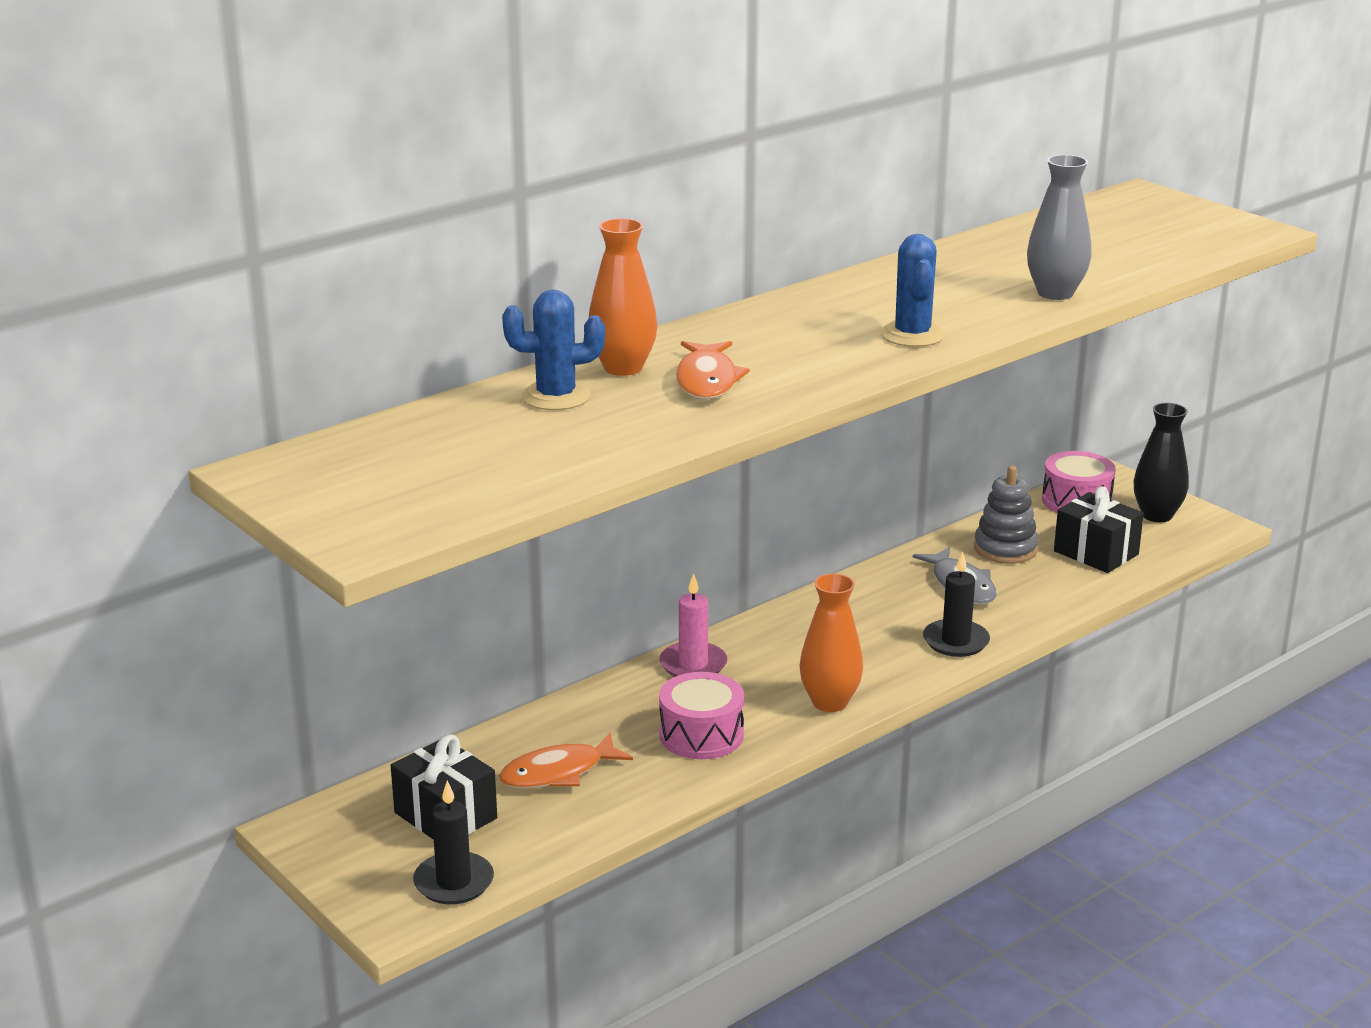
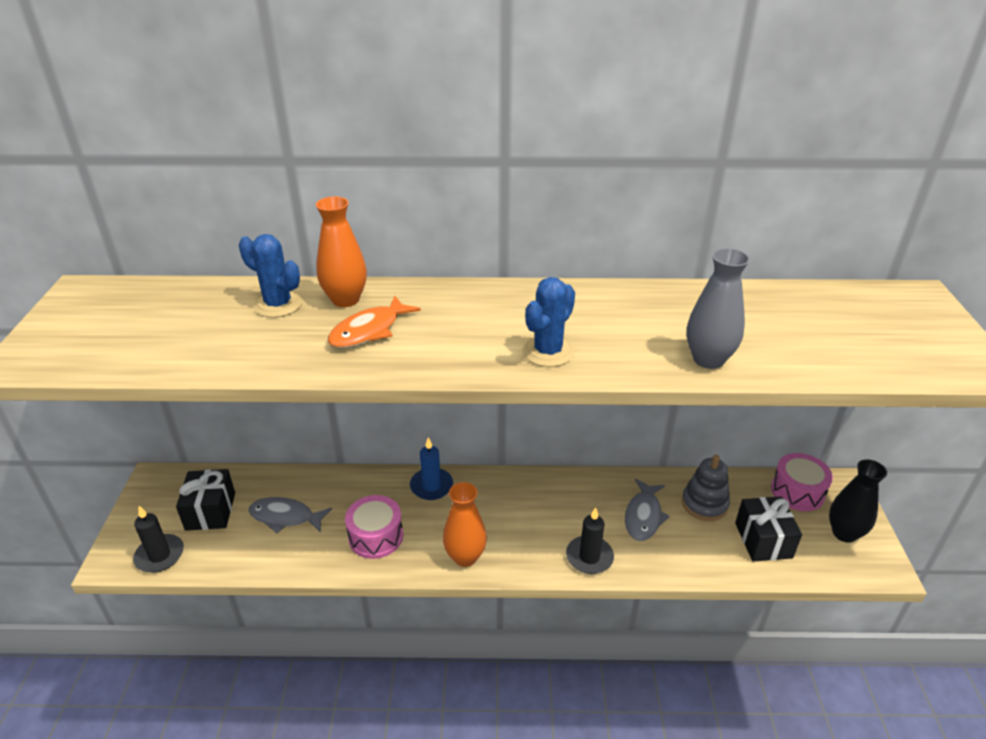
camera: 40 degrees right, 10 degrees up
orange fish [499,733,633,789] -> grey fish [248,497,332,533]
pink candle [659,573,727,677] -> blue candle [410,437,453,500]

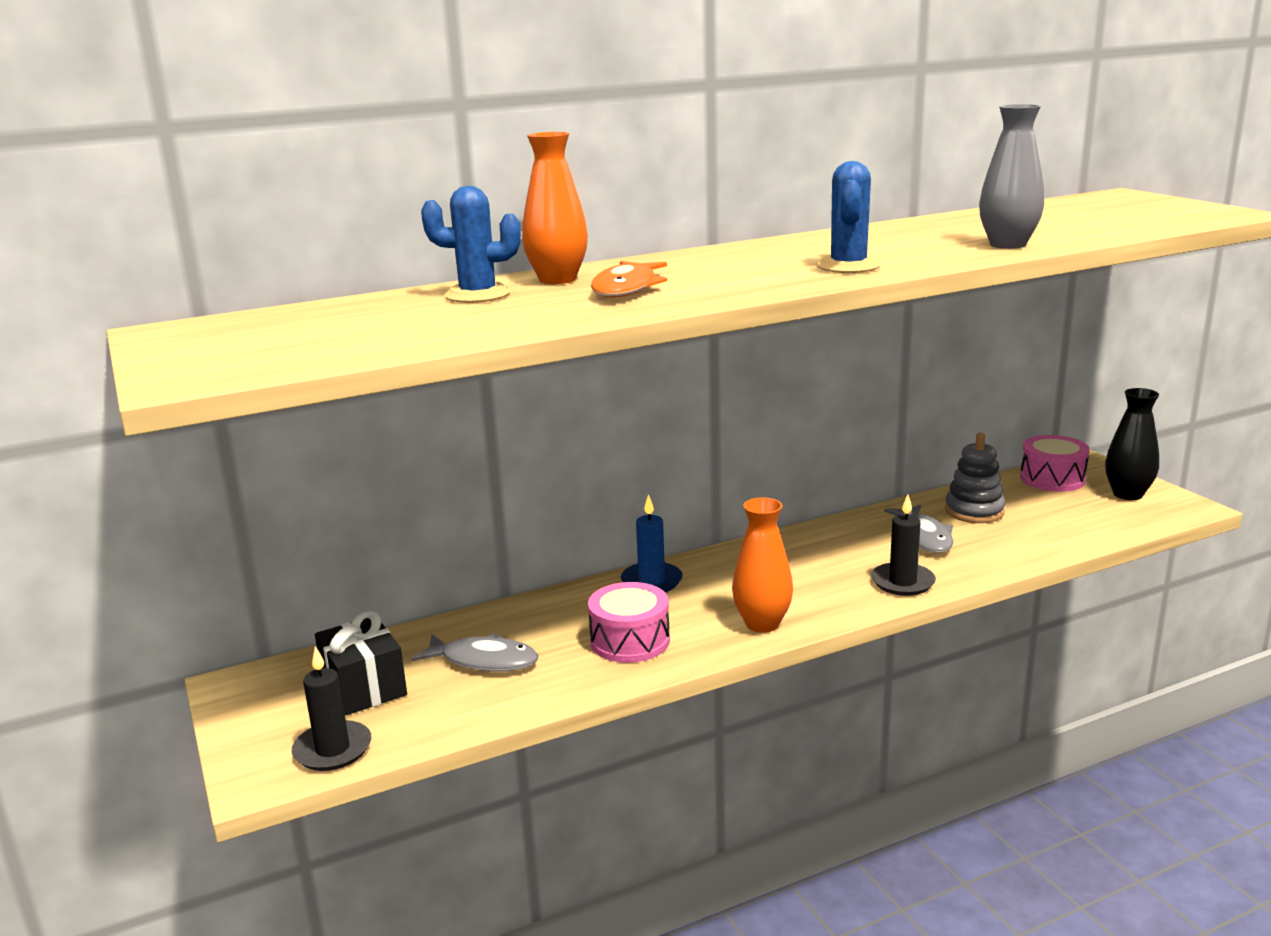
camera: 25 degrees left, 15 degrees down
grey fish [248,497,332,533] -> grey fish turned 150 degrees counterclockwise [411,633,538,672]
black gift [735,496,802,562] -> none

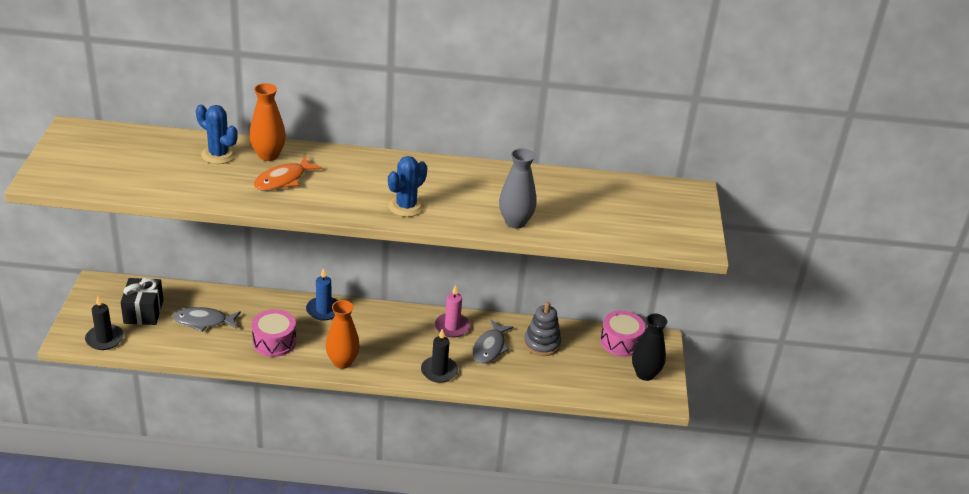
camera: 25 degrees right, 15 degrees up
grey fish [411,633,538,672] -> grey fish turned 135 degrees clockwise [173,307,241,332]
none -> pink candle [435,285,470,338]

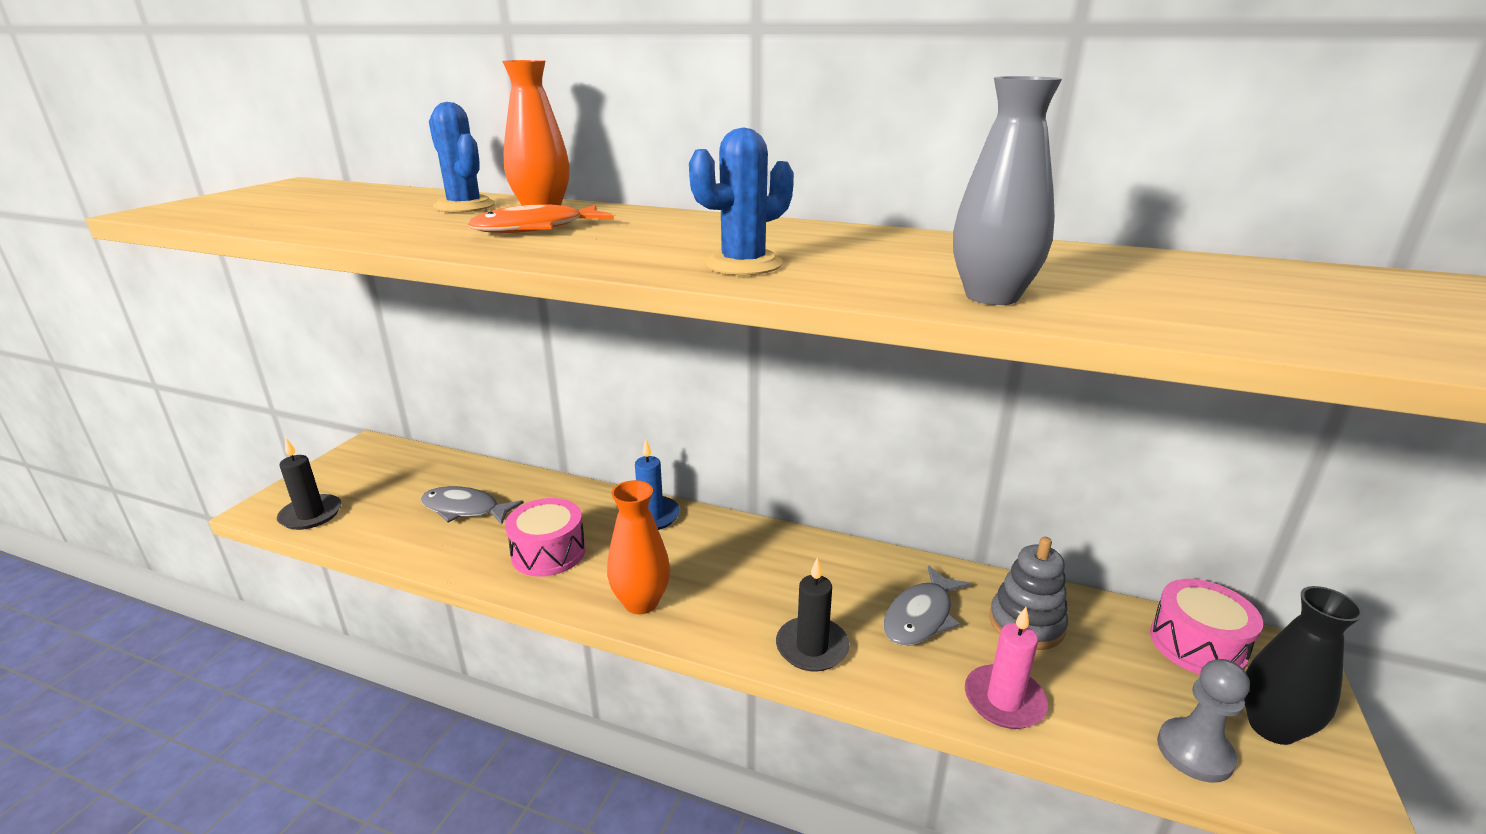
camera: 20 degrees right, 10 degrees down
black gift [120,278,163,325] -> none
pink candle [435,285,470,338] -> pink candle moved to [965,607,1048,729]
none -> grey pawn [1157,659,1250,783]

